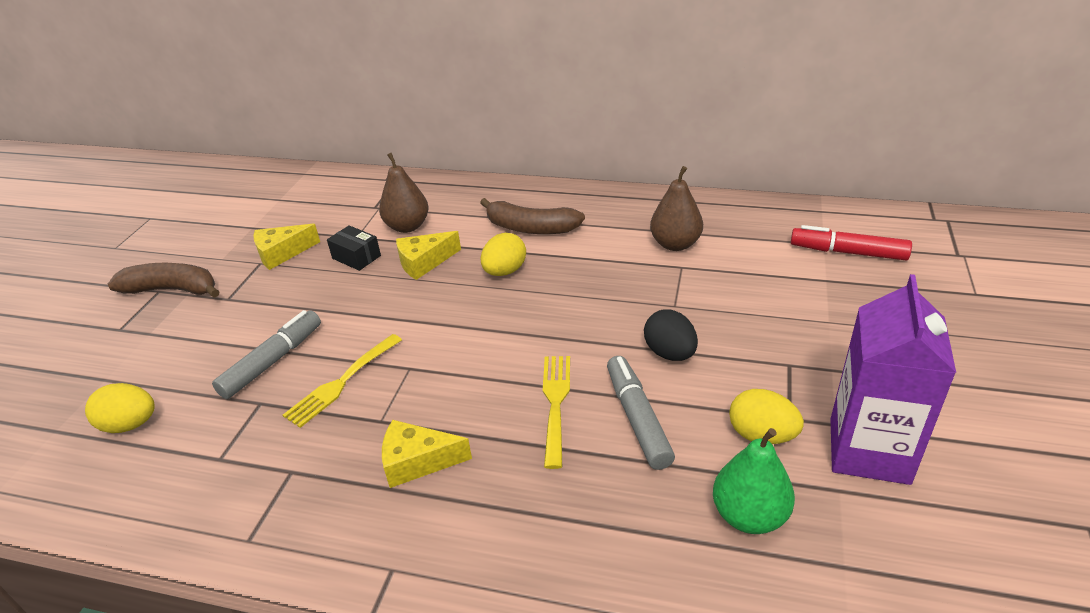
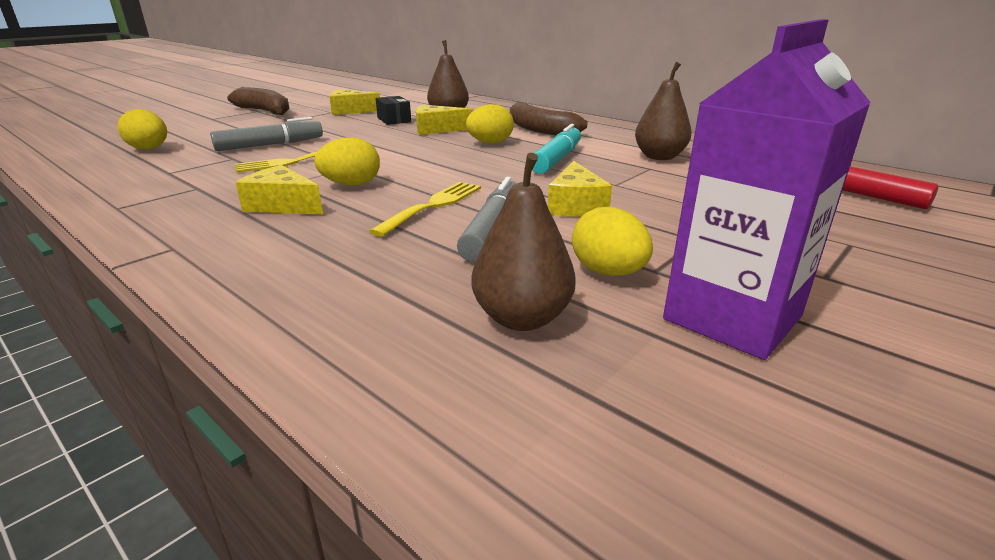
camera: 25 degrees right, 10 degrees down
black egg [644,309,698,361] -> yellow cheese [548,161,612,217]
green pear [713,428,795,534] -> brown pear [471,153,576,331]
none -> yellow egg [314,137,380,186]
none -> turquoise marker [532,124,581,174]

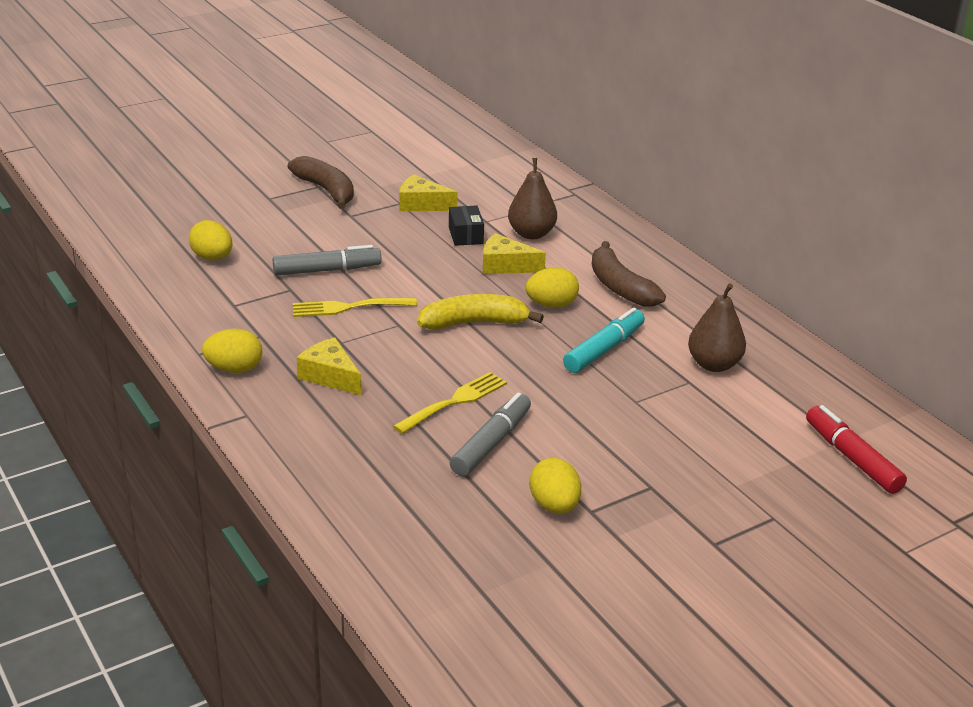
camera: 15 degrees right, 5 degrees up
yellow egg [314,137,380,186] -> yellow egg moved to [202,329,263,373]
brown pear [471,153,576,331] -> none
yellow cheese [548,161,612,217] -> none
purple carton [663,19,871,360] -> none
none -> yellow banana [417,294,544,330]

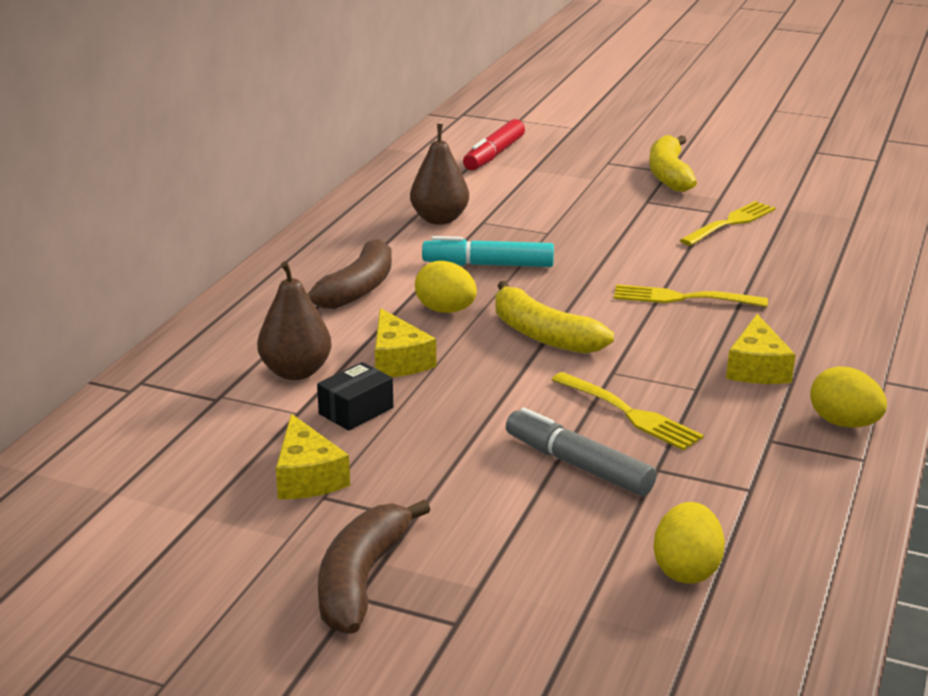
camera: 125 degrees left, 5 degrees down
grey marker [450,393,531,476] -> none
yellow egg [529,458,581,514] -> yellow fork [680,201,776,246]
none -> yellow banana [649,135,697,192]

